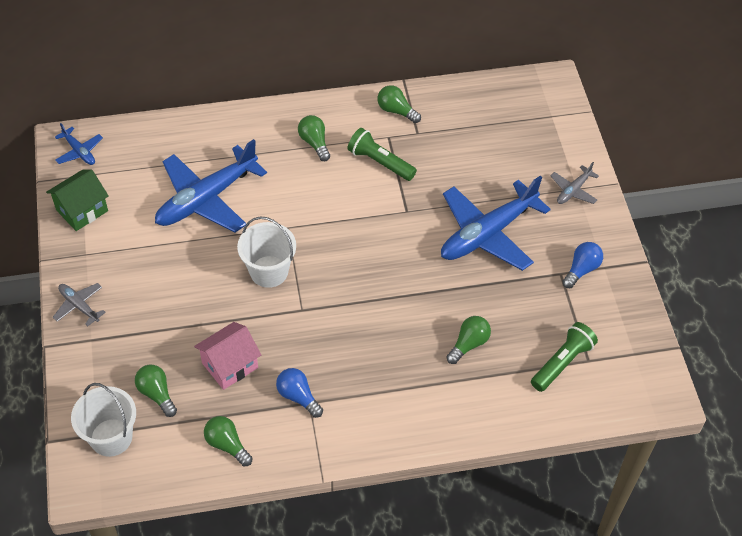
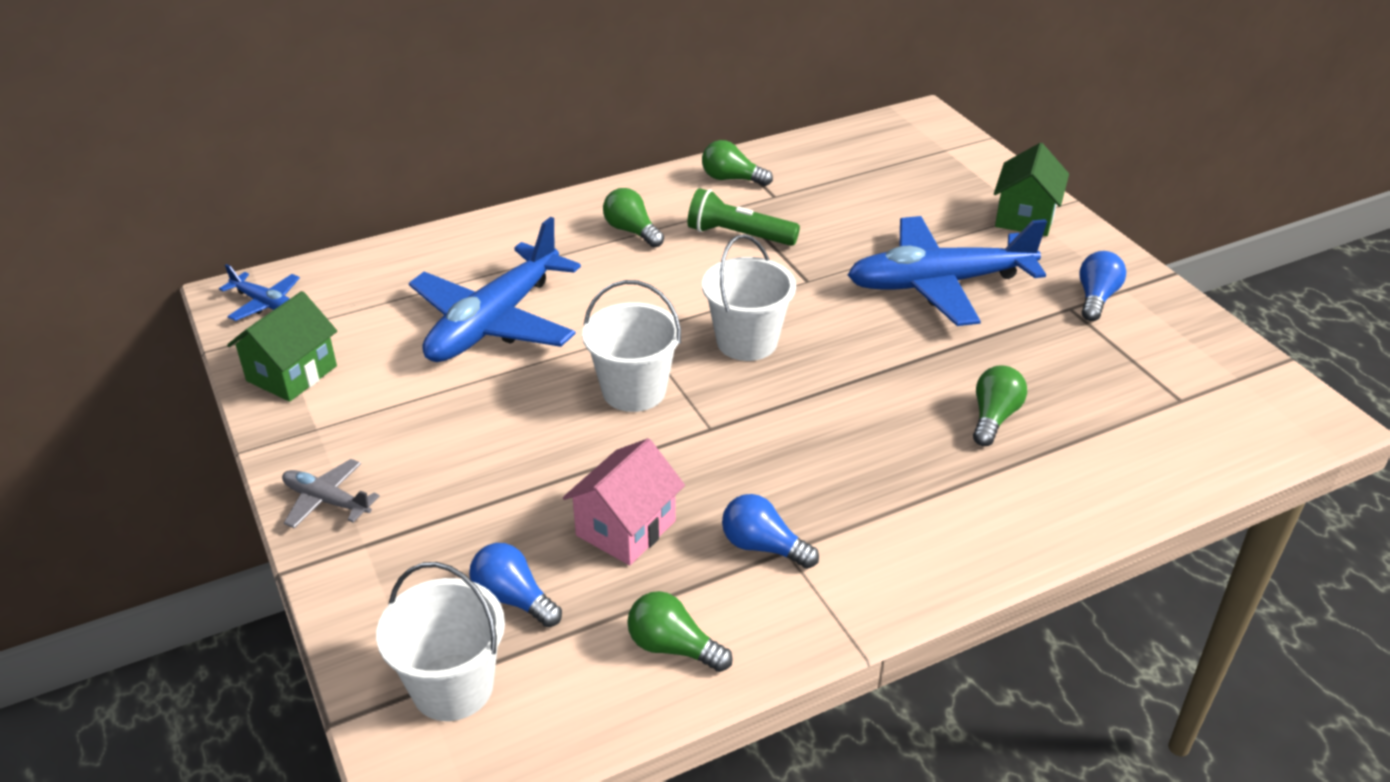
camera: 15 degrees left, 15 degrees down
green light bulb [135,365,177,417] -> blue light bulb [469,543,562,627]
blue plane [441,176,551,271] -> blue plane turned 45 degrees clockwise [848,216,1047,326]
green flashlight [531,322,598,392] -> none
grey plane [551,162,599,204] -> green house [994,143,1069,236]
none -> white bucket [702,234,796,361]

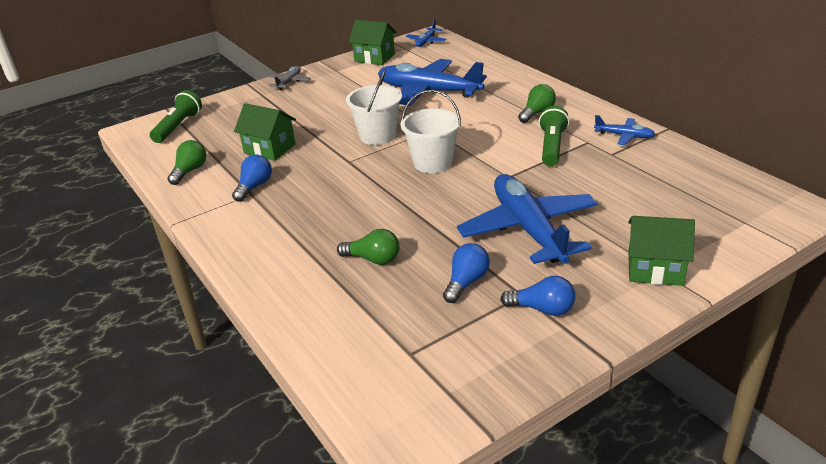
camera: 85 degrees right, 5 degrees down
white bucket [376,562,505,721] -> green flashlight [150,90,202,143]
blue light bulb [469,543,562,627] -> blue light bulb moved to [443,243,490,303]
pink house [563,438,685,565] -> green house [234,103,296,161]
green light bulb [702,140,773,186] -> blue plane [594,115,655,145]

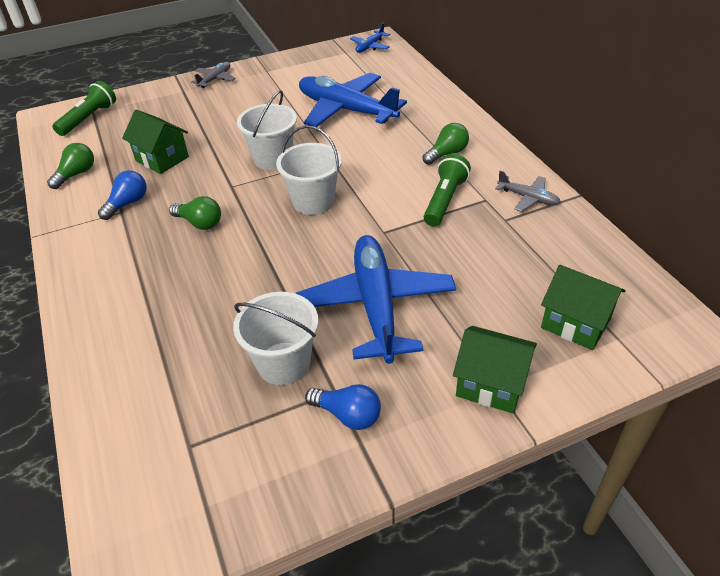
camera: 10 degrees right, 10 degrees up
green light bulb [337,229,399,265] -> green light bulb moved to [169,196,221,230]
green house [349,20,397,65] -> green house moved to [541,265,626,350]
blue light bulb [443,243,490,303] -> white bucket [233,292,318,385]
blue plane [594,115,655,145] -> grey plane [495,171,561,212]

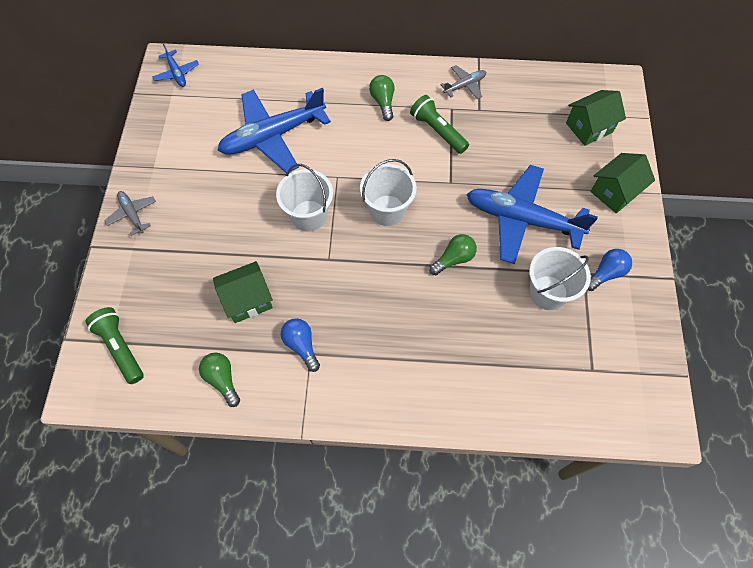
camera: 65 degrees left, 20 degrees up
green light bulb [169,196,221,230] -> green light bulb moved to [429,234,477,275]

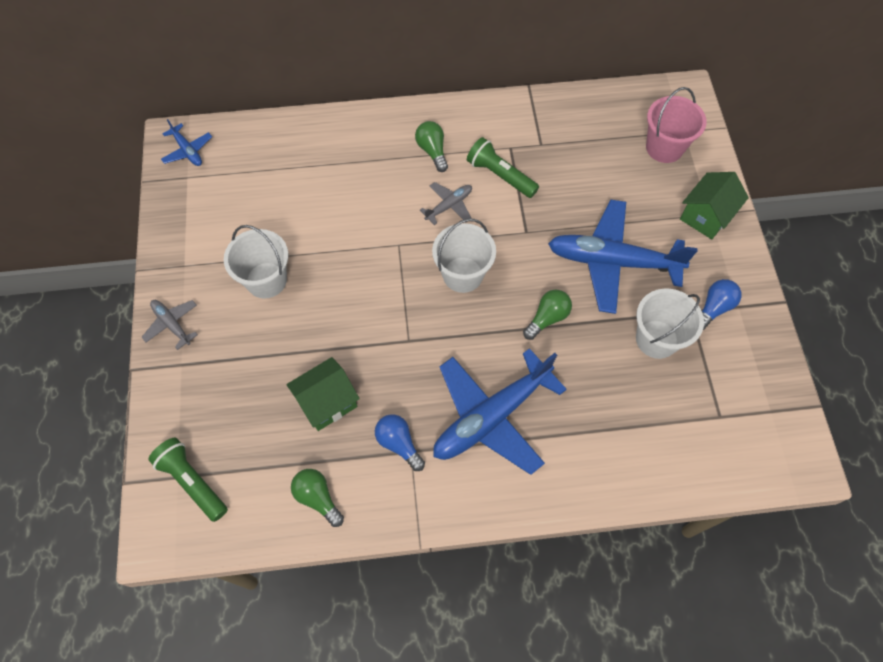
camera: 10 degrees left, 0 degrees up
blue plane [218,88,331,173] -> blue plane moved to [433,348,567,475]
white bucket [276,164,333,232] -> white bucket moved to [224,225,289,298]
grey plane [440,65,486,99] -> grey plane moved to [420,182,472,225]
green house [566,90,626,146] -> pink bucket [646,87,707,163]

